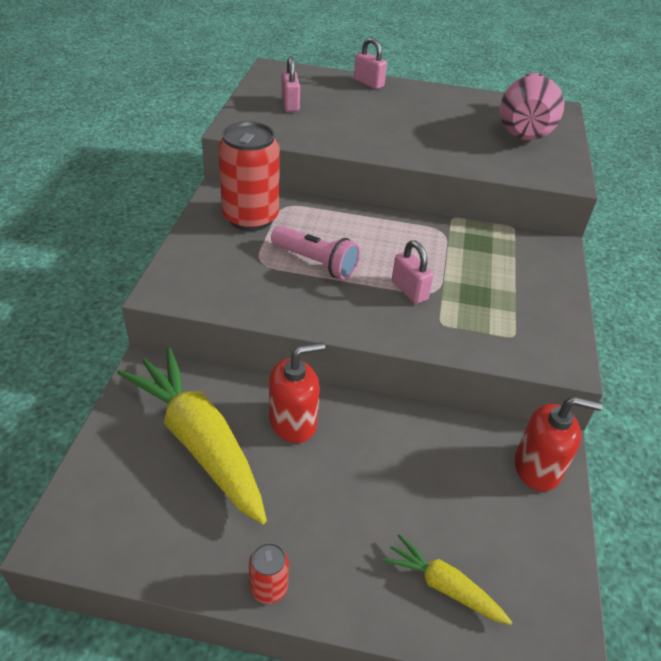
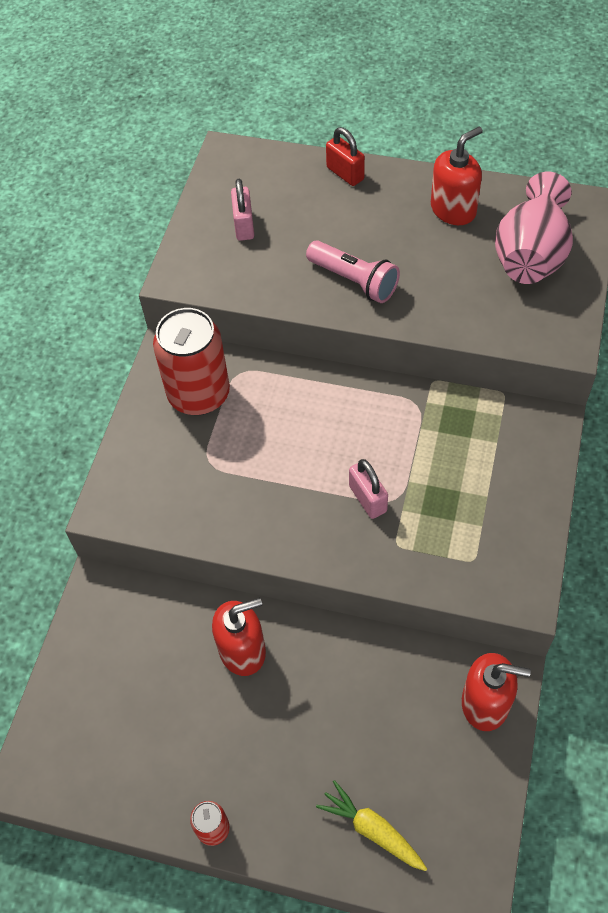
camera: 10 degrees right, 15 degrees up
yellow carrot [117,347,267,524] -> none
pink flashlight [271,226,360,280] -> pink flashlight moved to [306,240,400,303]
pink padlock [354,38,387,89] -> red padlock [326,127,365,186]
none -> red soap dispenser [431,127,483,225]

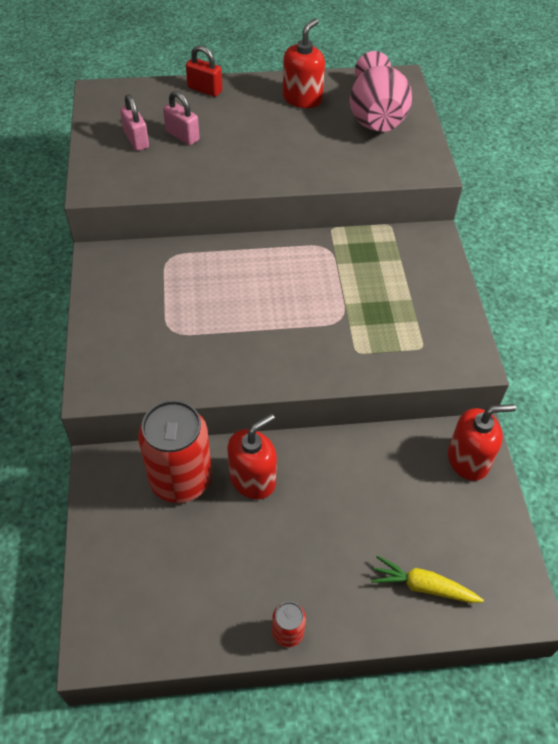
camera: 25 degrees left, 5 degrees down
red can [153,308,230,415] -> red can moved to [138,400,212,503]
pink flashlight [306,240,400,303] -> none
pink padlock [349,459,388,519] -> pink padlock moved to [163,91,200,145]

